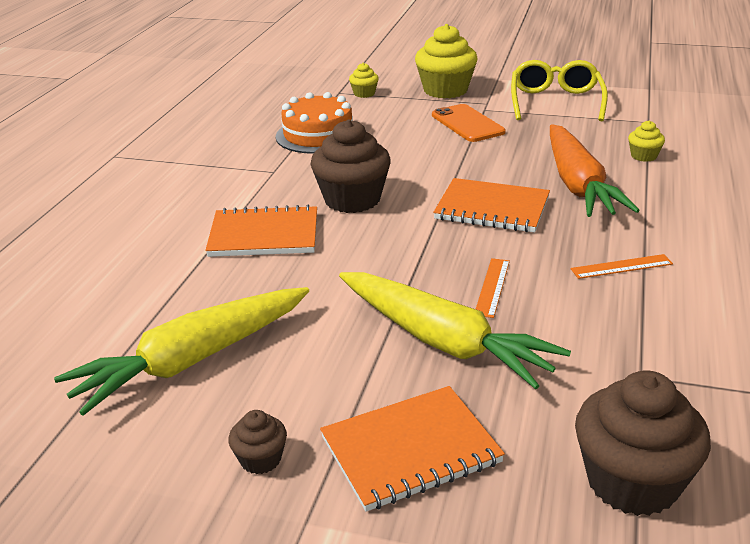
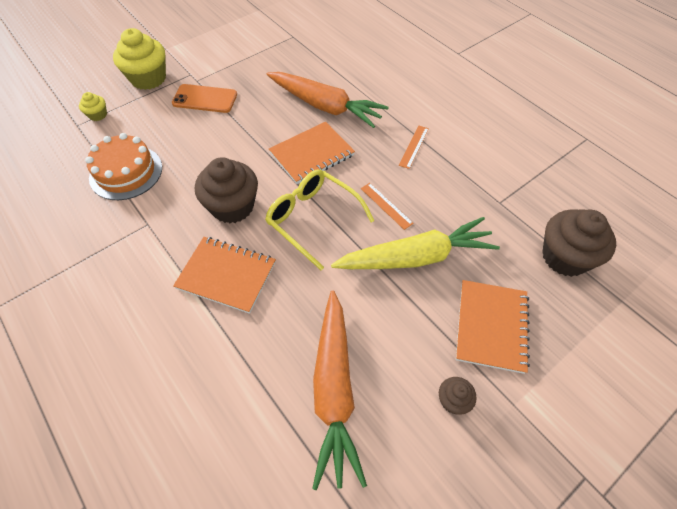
camera: 55 degrees left, 25 degrees up
yellow carrot [54,287,309,416] -> orange carrot [312,290,367,491]
orange notebook [205,205,317,257] -> orange notebook turned 75 degrees clockwise [173,237,276,314]
yellow glasses [511,60,608,121] -> yellow glasses moved to [265,169,375,270]
yellow cupcake [628,121,665,162] -> none

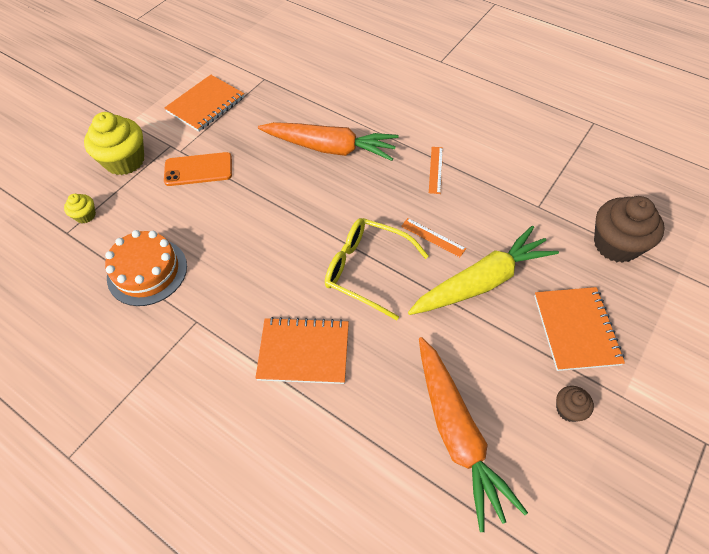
camera: 15 degrees left, 0 degrees up
brown cupcake [195,157,258,223] -> none
orange notebook [269,121,355,184] -> orange notebook moved to [164,75,244,132]

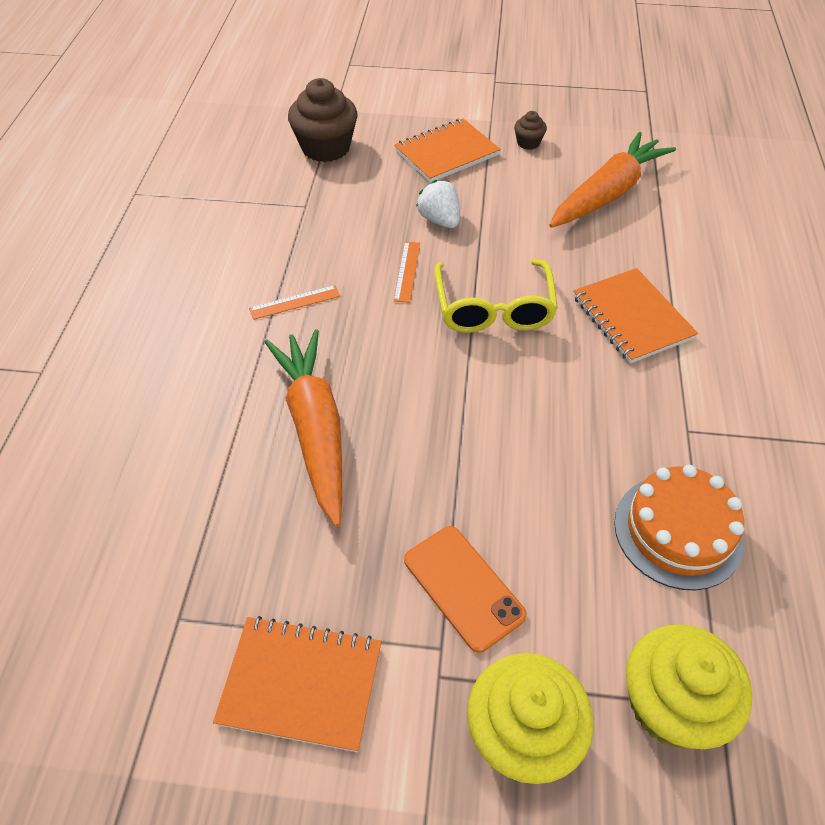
camera: 120 degrees left, 5 degrees down
yellow cupcake [64,194,96,223] -> yellow cupcake [626,624,753,749], size x2.09
yellow carrot [408,225,559,315] -> white strawberry [416,180,460,228]

